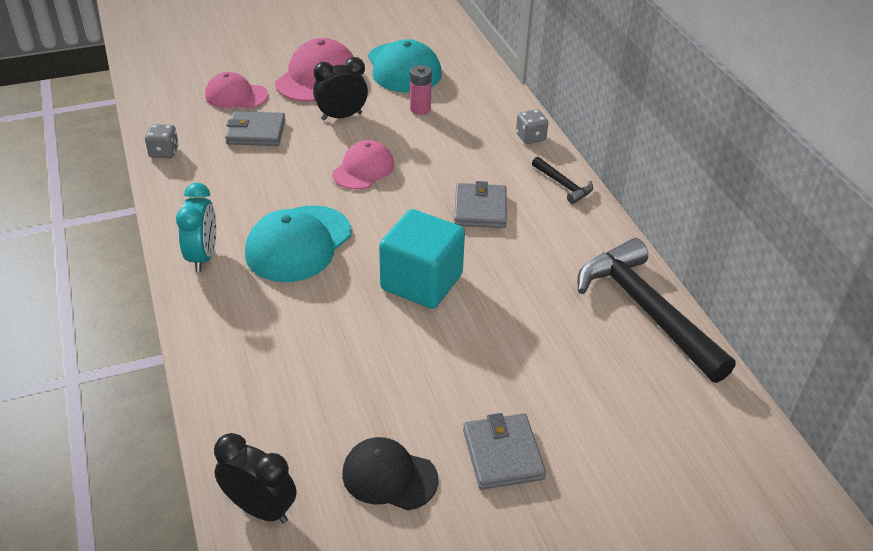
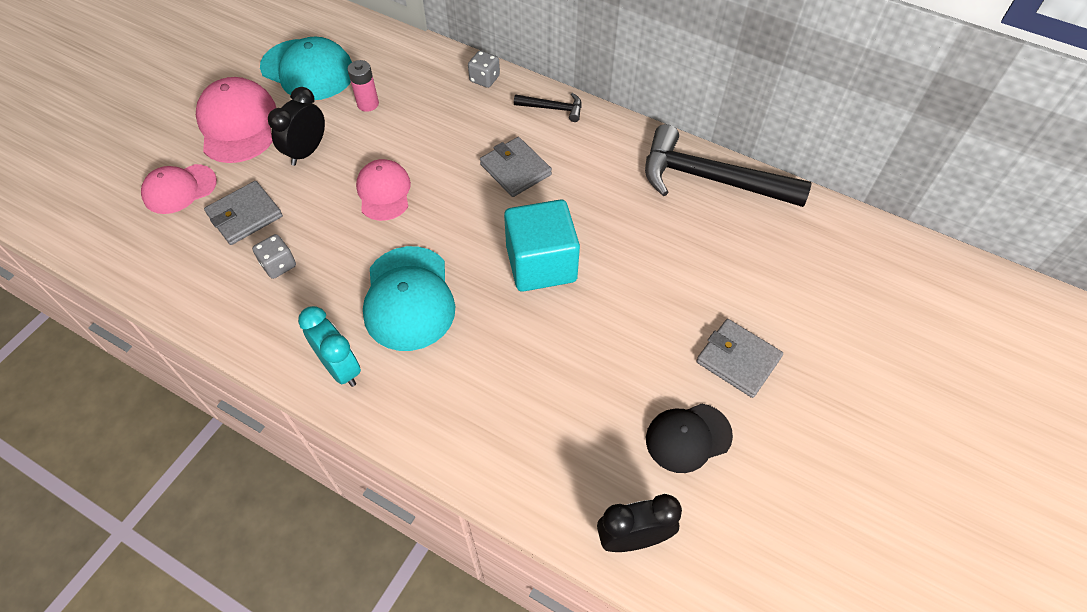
camera: 40 degrees left, 15 degrees up
grey dice [145,124,179,158] -> grey dice moved to [252,234,296,279]

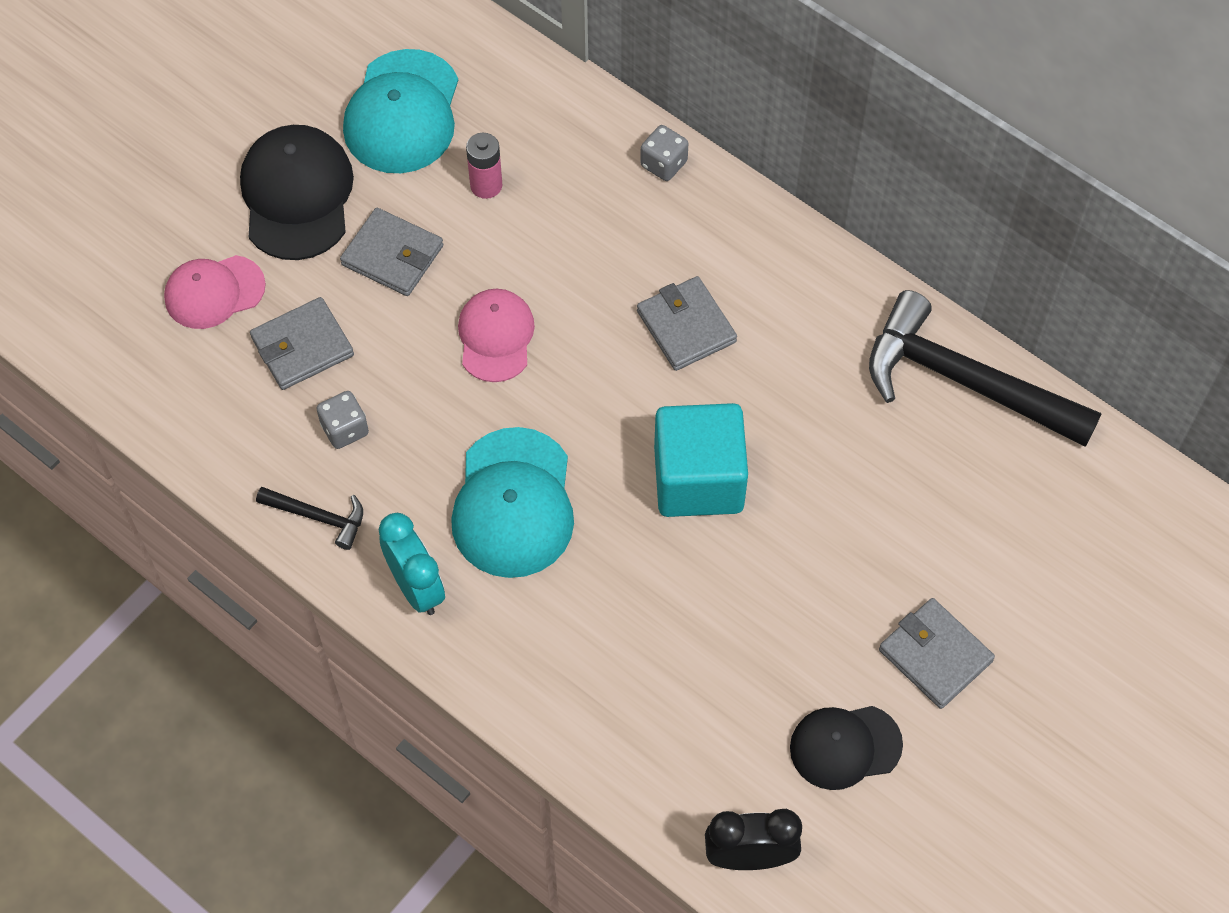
camera: 10 degrees right, 5 degrees up
pink cap [196,77,276,163] -> black cap [240,125,354,260]
turquoise cap [260,37,352,100] -> turquoise cap turned 60 degrees clockwise [343,49,458,173]
black clock [268,87,325,166] -> grey wallet [340,208,443,296]
black hammer [514,93,582,122] -> black hammer moved to [256,487,363,550]

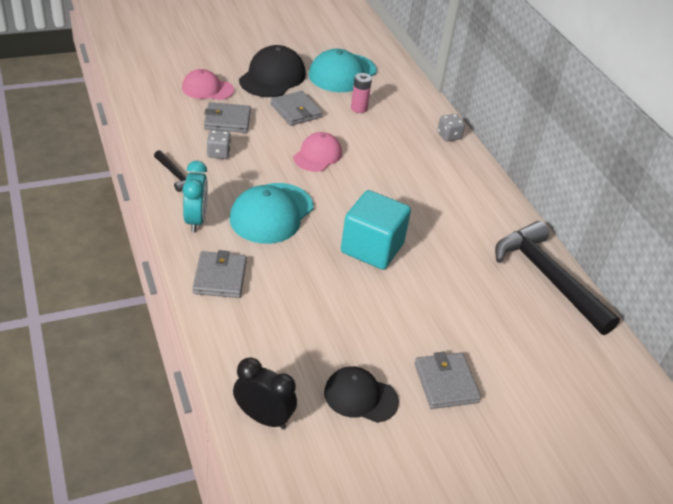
camera: 25 degrees right, 20 degrees down
grey wallet [637,276,737,371] -> grey wallet moved to [192,250,247,298]

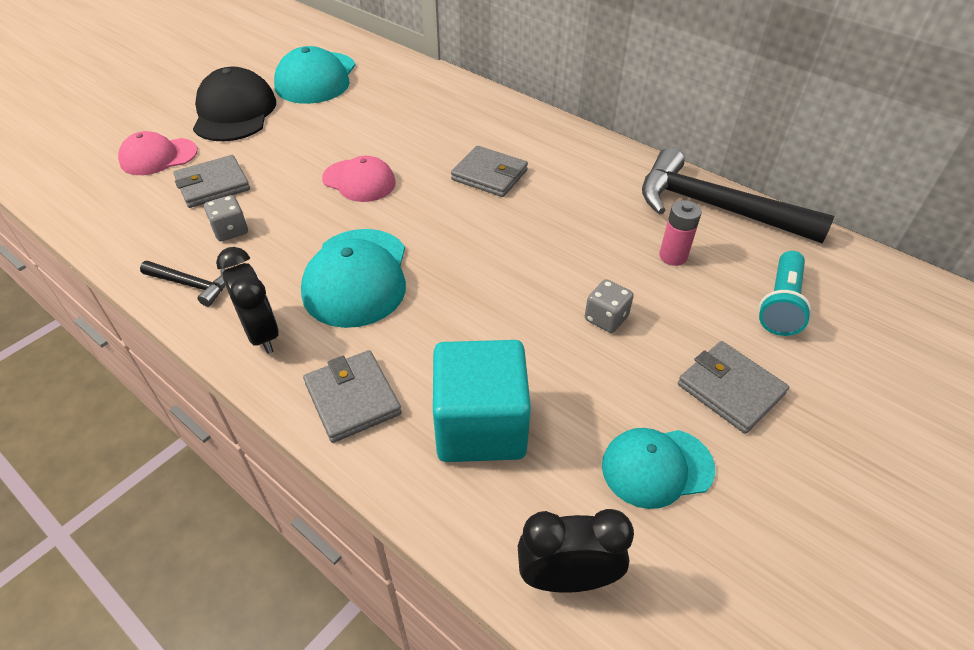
camera: 25 degrees left, 5 degrees up
turquoise clock [183,161,208,232] -> black clock [216,247,279,354]
grey wallet [270,91,322,126] -> grey wallet moved to [451,146,528,197]
pink cap [293,132,342,172] -> pink cap turned 120 degrees clockwise [322,156,396,202]
black cap [324,367,399,423] -> turquoise cap [602,428,715,509]
turquoise cube [341,190,411,270] -> turquoise cube moved to [433,340,531,462]
pink battery [351,73,372,113] -> pink battery moved to [659,200,702,266]
grey dice [437,114,465,142] -> grey dice moved to [585,279,634,333]
none -> turquoise flashlight [758,251,812,336]

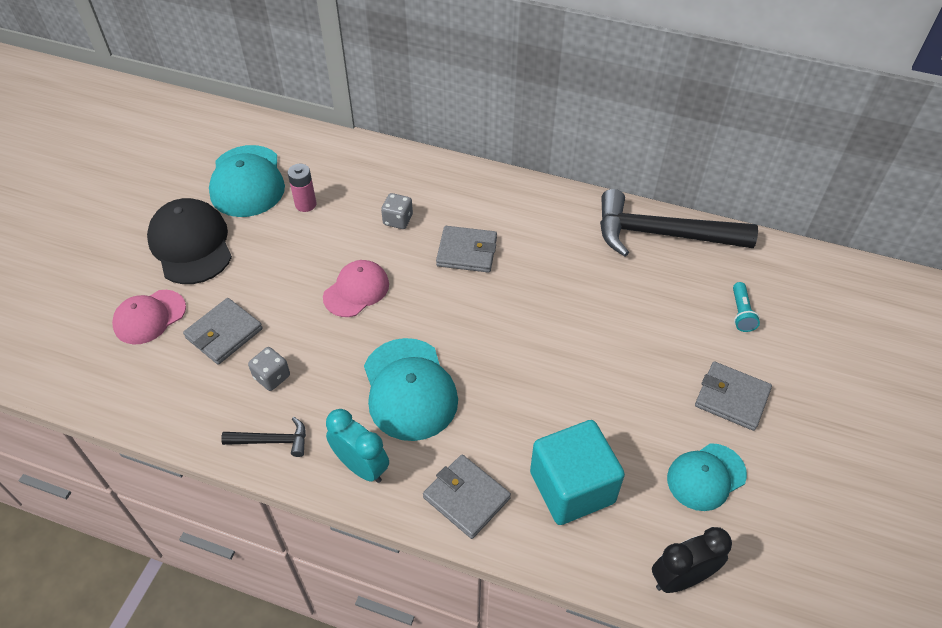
camera: 20 degrees left, 5 degrees up
black clock [216,247,279,354] -> turquoise clock [326,409,389,483]
pink cap [322,156,396,202] -> pink cap turned 60 degrees counterclockwise [323,260,389,317]
grey dice [585,279,634,333] -> grey dice moved to [381,193,413,229]
pink battery [659,200,702,266] -> pink battery moved to [287,164,317,212]
turquoise flashlight [758,251,812,336] -> turquoise flashlight [733,282,760,332], size x0.66

